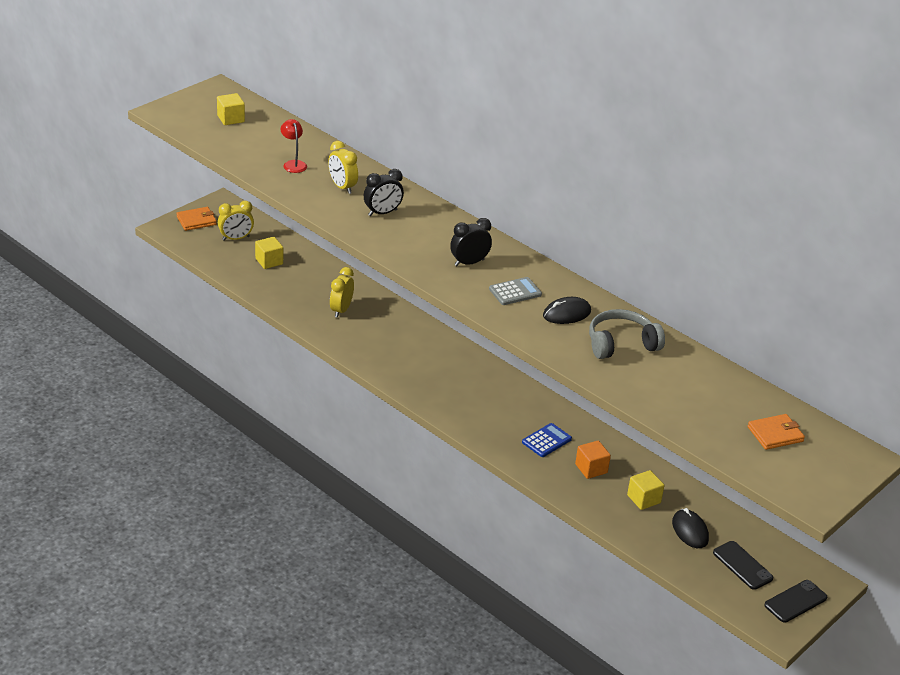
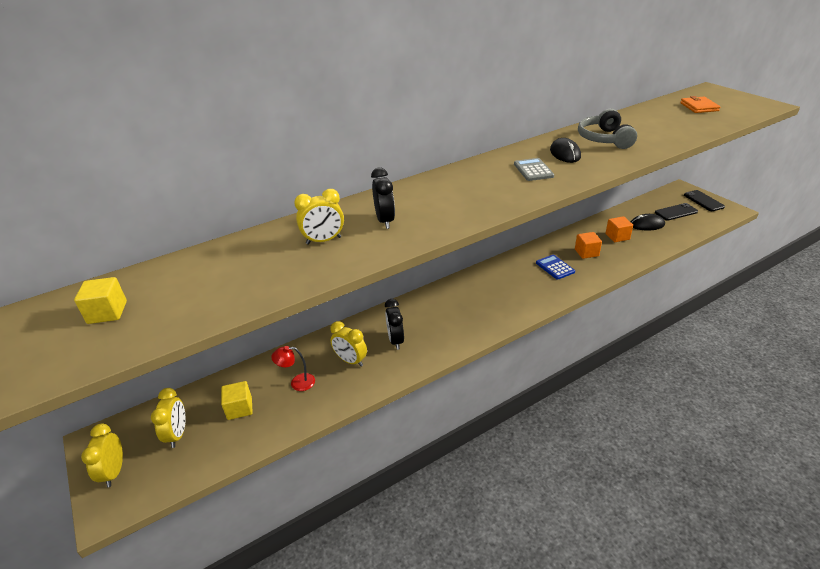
camera: 70 degrees left, 0 degrees up
orange wallet [177,207,217,231] -> yellow clock [81,423,123,487]
red lamp [281,119,307,173] -> red lamp moved to [271,346,315,391]
black clock [450,218,492,266] -> black clock moved to [385,299,404,350]
yellow cube [627,470,664,510] -> orange cube [605,216,633,242]

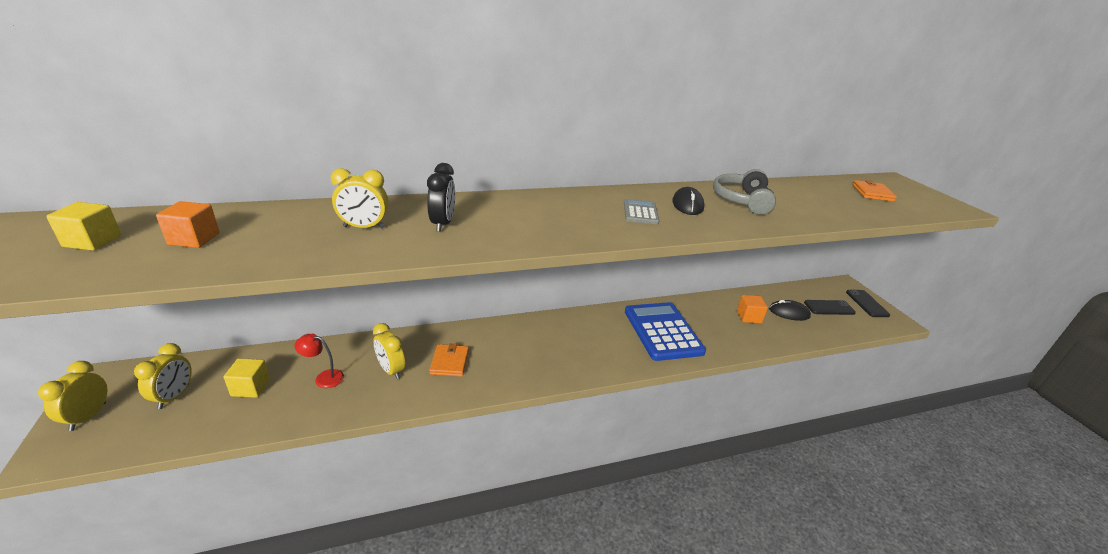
camera: 10 degrees right, 5 degrees down
black clock [385,299,404,350] -> orange wallet [429,343,469,377]
blue calculator [536,255,575,280] -> blue calculator [625,302,706,361], size x2.09
orange cube [575,232,602,259] -> orange cube moved to [156,201,220,248]

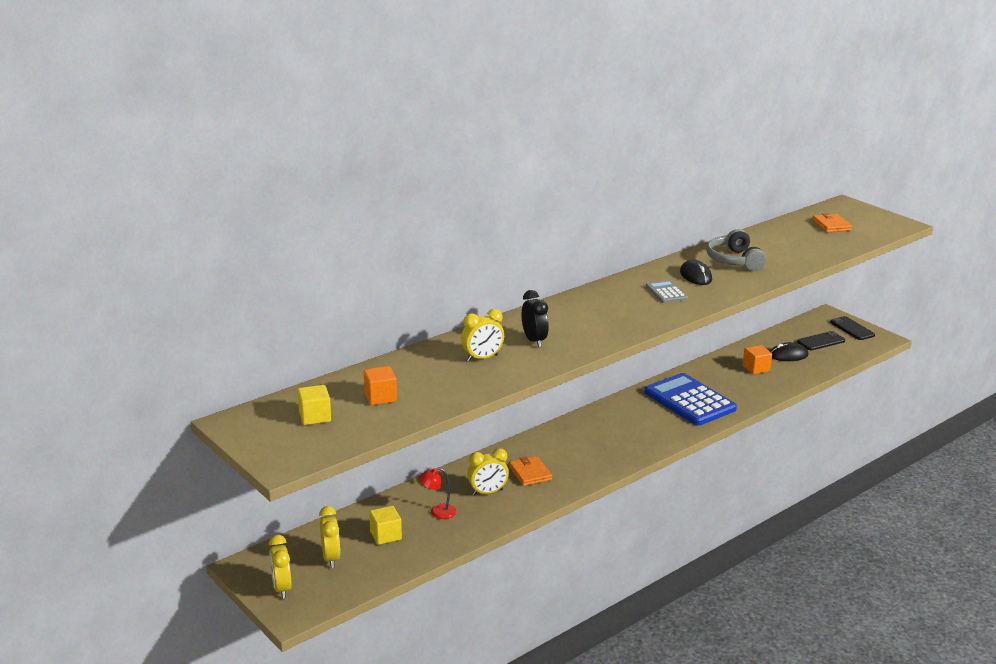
camera: 20 degrees left, 5 degrees down
yellow clock [373,323,405,379] -> yellow clock turned 45 degrees counterclockwise [467,448,509,495]

